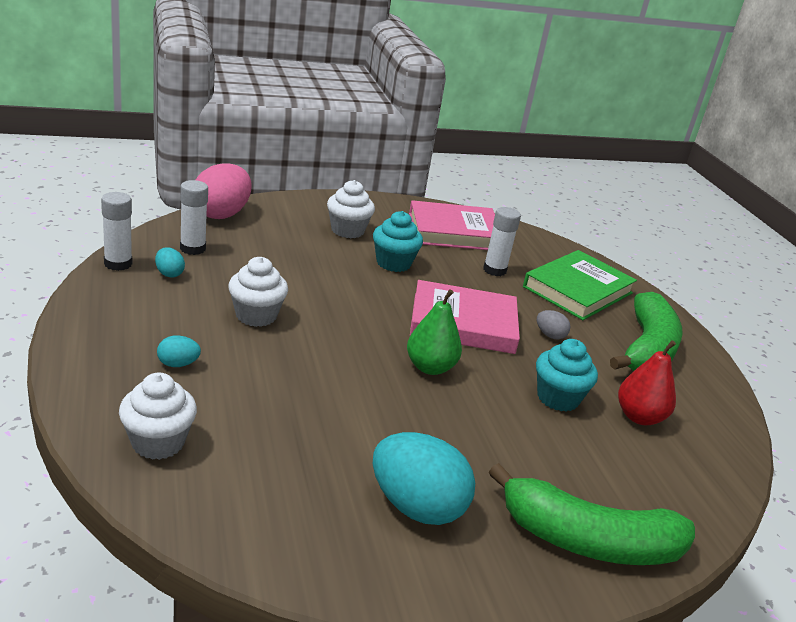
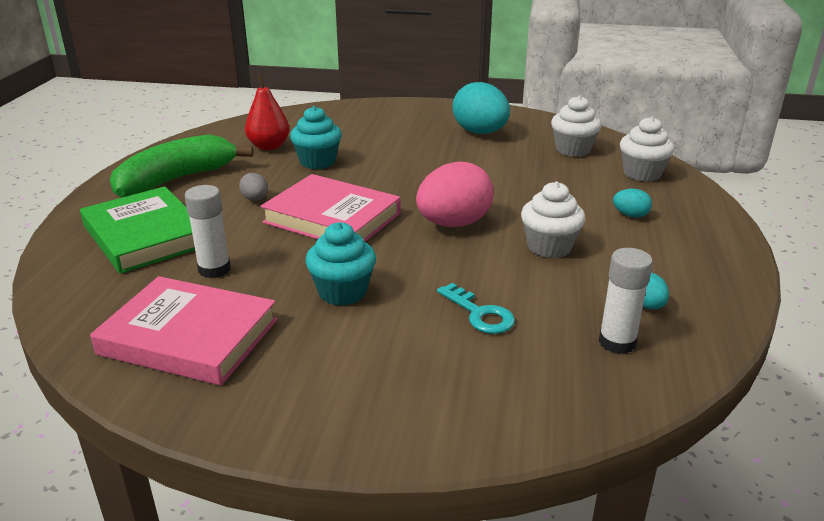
camera: 150 degrees left, 0 degrees up
white glue stick [101,192,132,271] -> none
pink egg [196,163,252,219] -> pink egg moved to [416,161,494,227]
white cupcake [327,180,375,238] -> white cupcake moved to [551,95,602,157]
green pear [407,289,462,375] -> none
green banana [489,463,695,565] -> none
green book [523,250,637,320] -> green book turned 75 degrees clockwise [80,186,195,274]
none -> turquoise key [437,283,515,334]

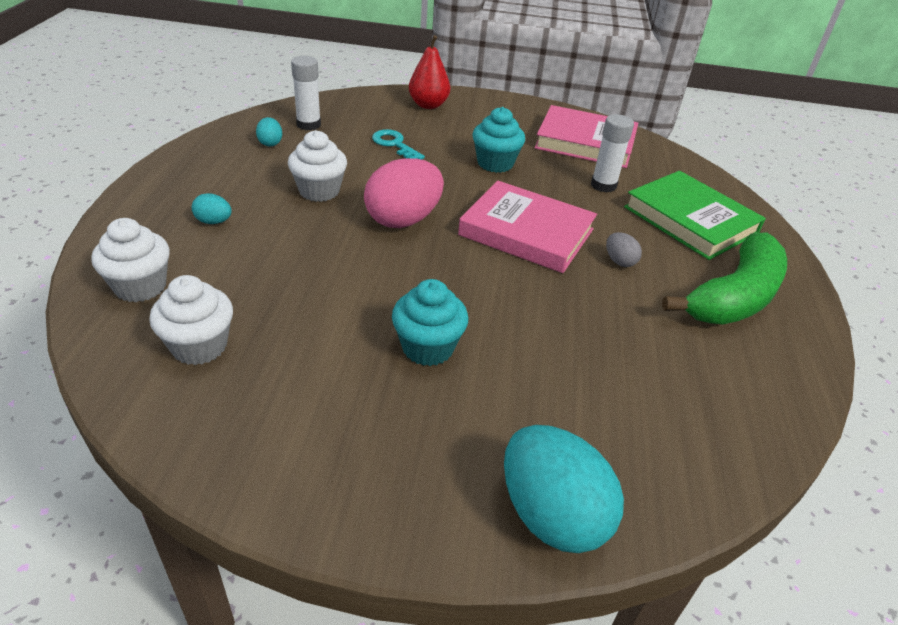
camera: 175 degrees right, 10 degrees up
red pear [245,75,290,150] -> red pear moved to [409,35,450,109]
turquoise cupcake [290,106,342,169] -> turquoise cupcake moved to [392,279,468,366]
turquoise egg [452,82,510,134] -> turquoise egg moved to [504,425,624,553]

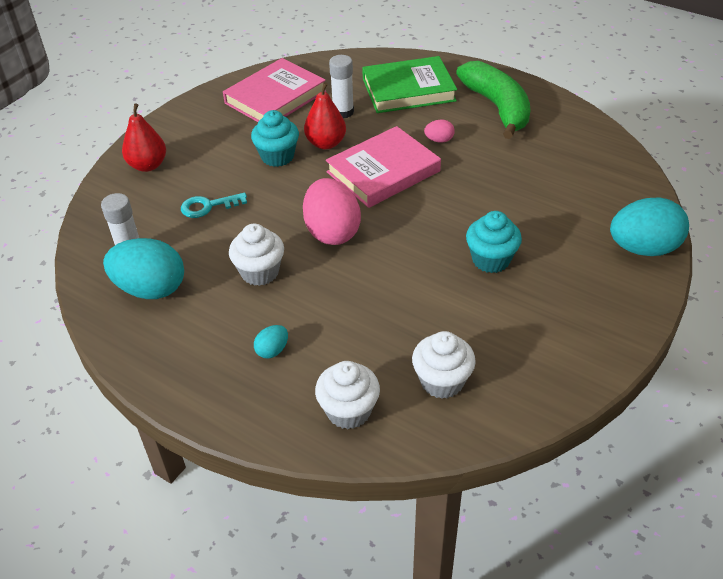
camera: 60 degrees left, 5 degrees up
turquoise egg [256,117,282,147] -> turquoise egg [103,238,184,299], size x2.20
grey egg [606,232,642,267] -> pink egg [424,120,455,143]
none -> red pear [304,82,346,149]

